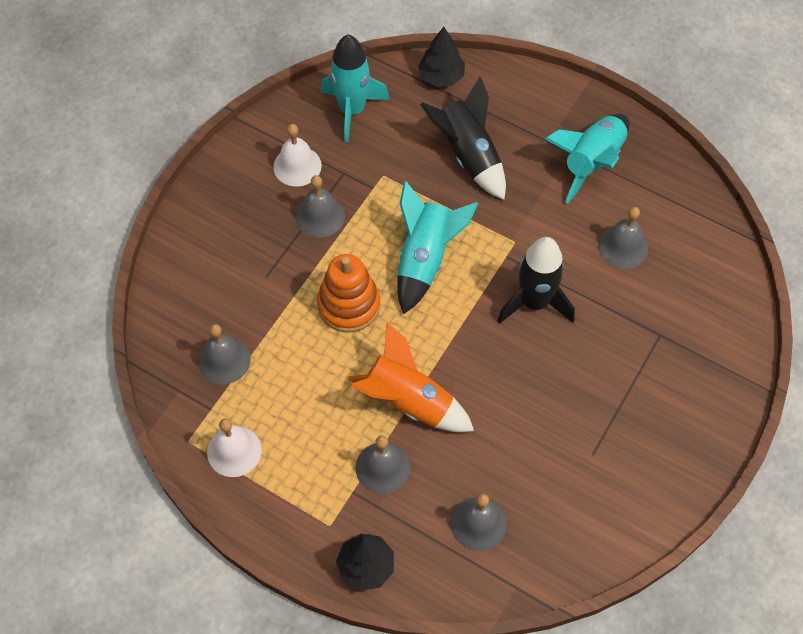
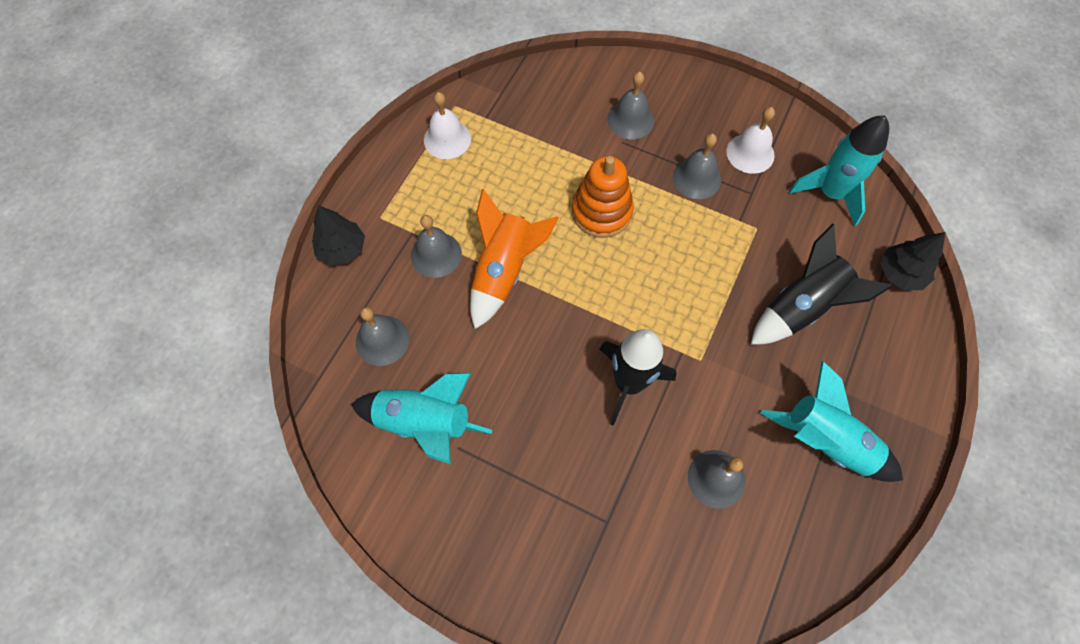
camera: 85 degrees right, 5 degrees up
grey bell [198,324,251,384] -> grey bell moved to [607,72,654,139]
turquoise rocket [397,181,478,314] -> turquoise rocket moved to [351,372,492,464]

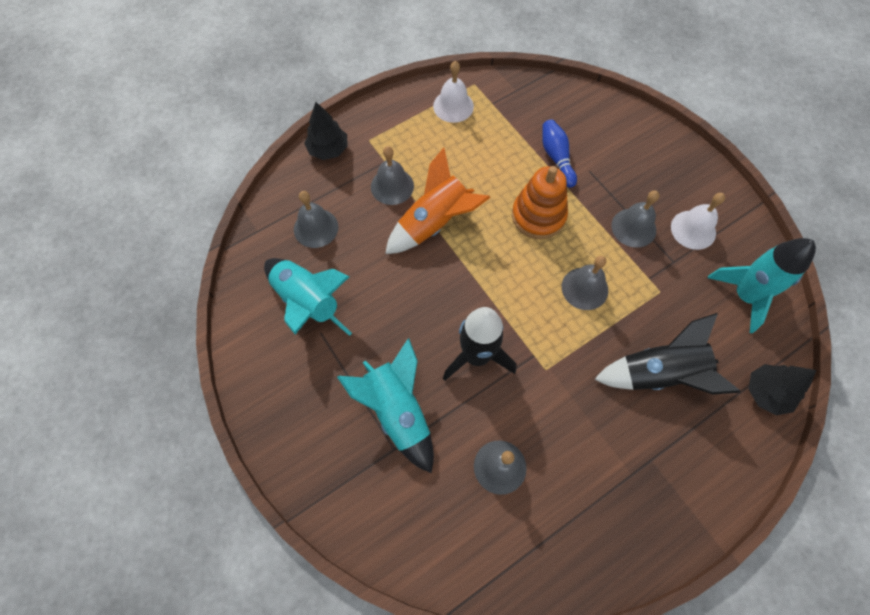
camera: 30 degrees right, 0 degrees up
grey bell [607,72,654,139] -> grey bell moved to [562,256,608,310]
turquoise rocket [761,361,903,482] -> turquoise rocket moved to [337,338,434,473]
none -> blue bowling pin [542,119,577,188]

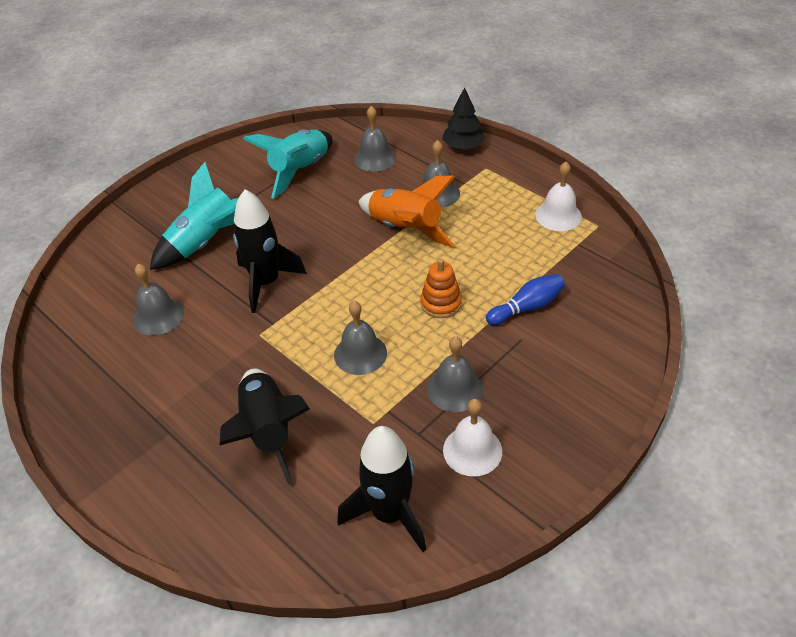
camera: 80 degrees right, 20 degrees down
orange stacking toy [512,166,568,239] -> orange stacking toy [420,259,462,318], size x0.66
turquoise rocket [707,238,816,333] -> black rocket [337,426,427,552]
black tree [749,364,816,415] -> none

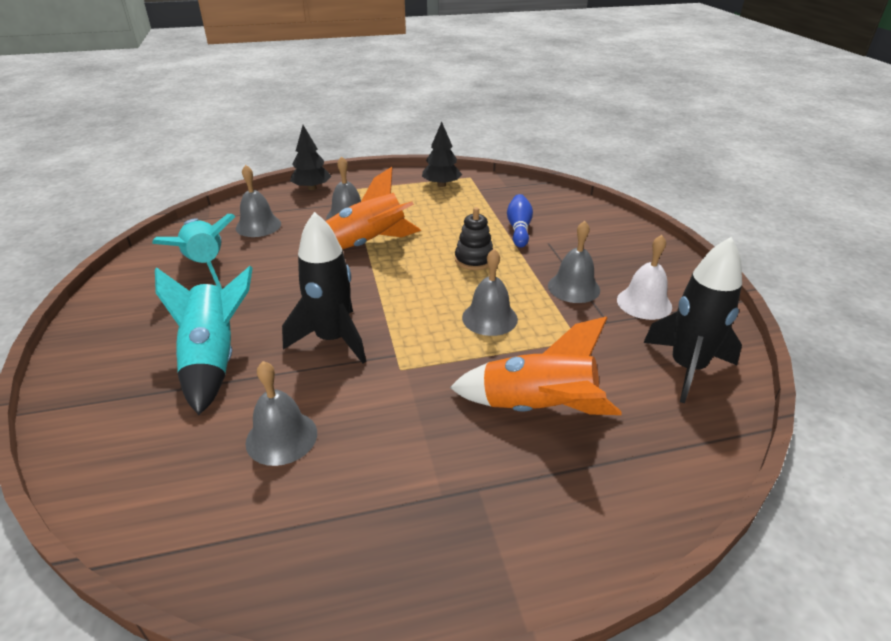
camera: 60 degrees left, 10 degrees down
black rocket [220,369,310,485] -> orange rocket [450,316,622,415]
orange stacking toy [420,259,462,318] -> black stacking toy [455,207,493,270]
white bell [535,162,582,231] -> black tree [422,122,462,187]

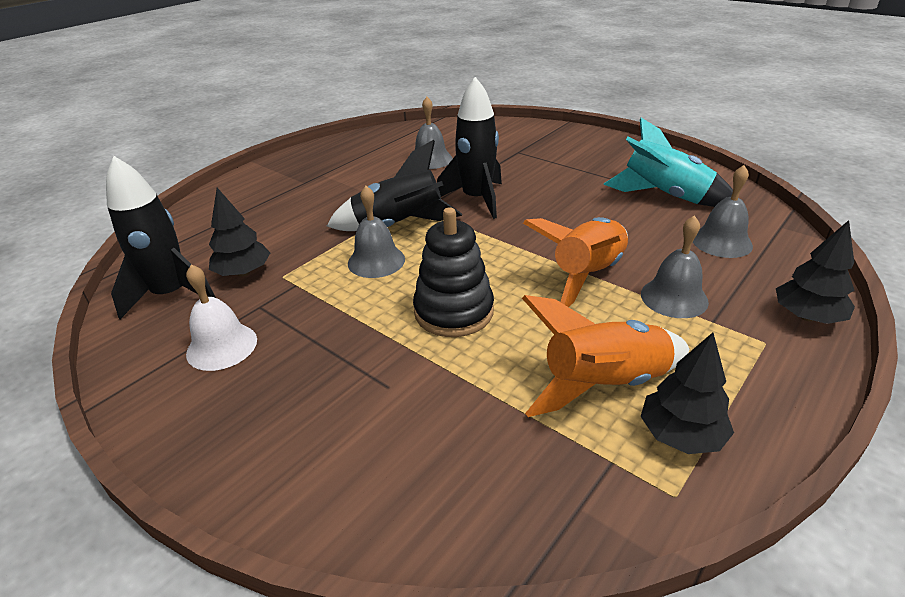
camera: 145 degrees right, 0 degrees up
turquoise rocket [155,266,253,415] -> none
orange rocket [450,316,622,415] -> orange rocket moved to [522,295,689,417]
black stacking toy [455,207,493,270] -> black stacking toy [413,207,494,337], size x1.51
blue bowling pin [507,194,533,248] -> none
grey bell [548,221,600,303] -> none
none -> black tree [209,188,270,277]
none -> black rocket [327,140,462,231]

